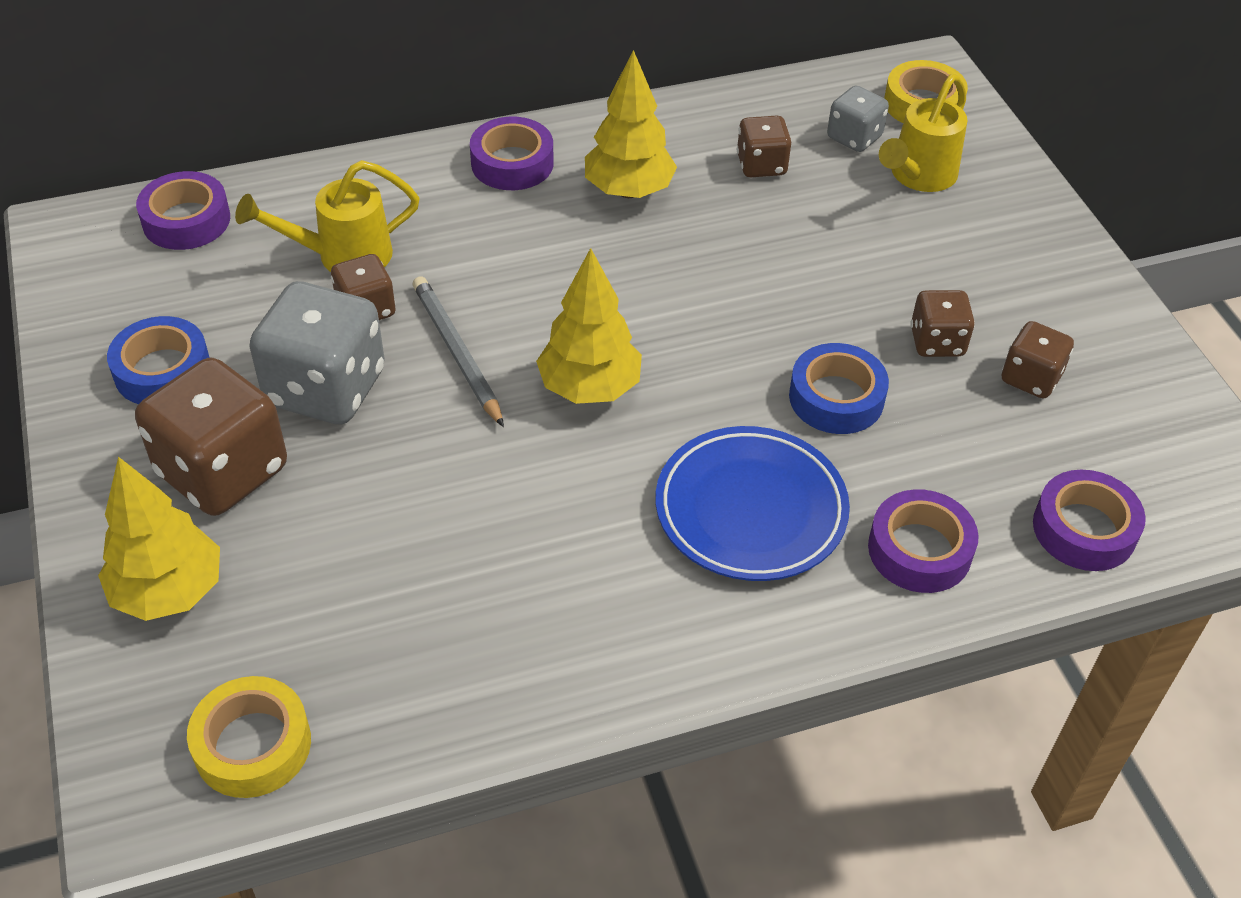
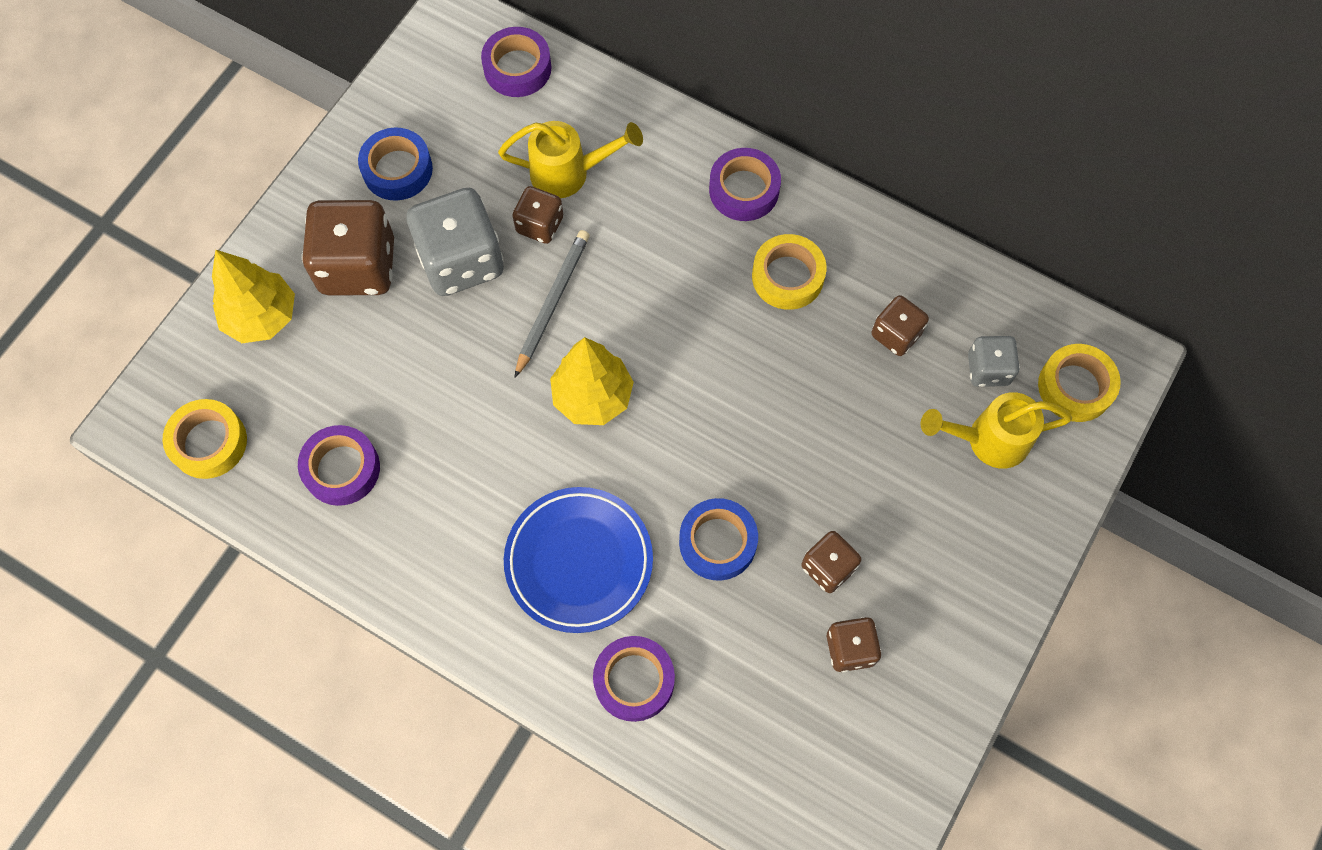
camera: 50 degrees right, 20 degrees up
yellow watering can [235,160,420,272] -> yellow watering can turned 150 degrees clockwise [498,121,643,198]
yellow tree [585,50,677,198] -> yellow tape [752,234,827,310]
purple tape [1033,470,1146,571] -> purple tape moved to [298,425,380,506]

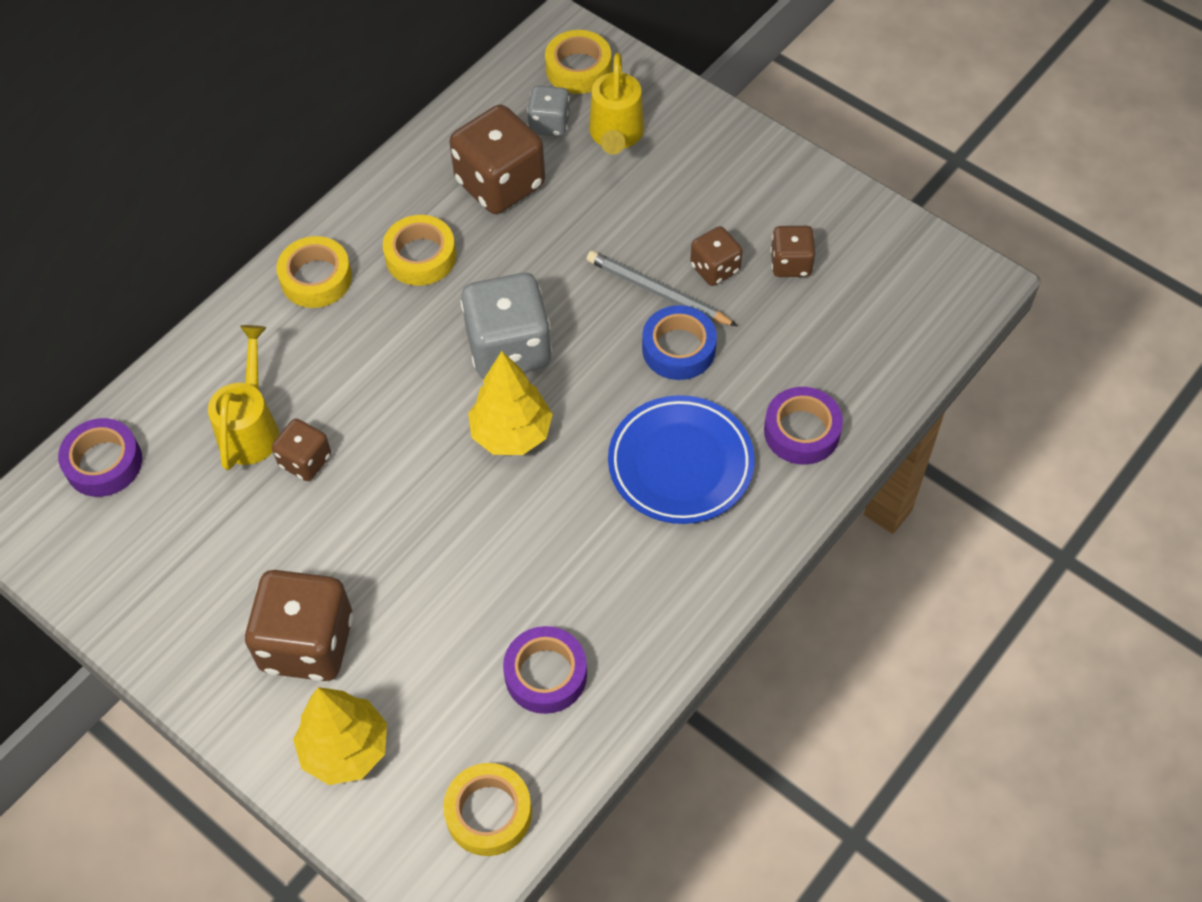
camera: 80 degrees left, 10 degrees down
blue tape [358,127,433,201] -> none
grey dice [406,188,504,296] -> grey dice moved to [460,273,552,379]
grey pencil [514,230,590,378] -> grey pencil moved to [587,251,737,326]
purple tape [709,148,781,221] -> yellow tape [276,236,352,308]
brown dice [872,295,929,356] -> brown dice [449,105,545,214], size x1.86

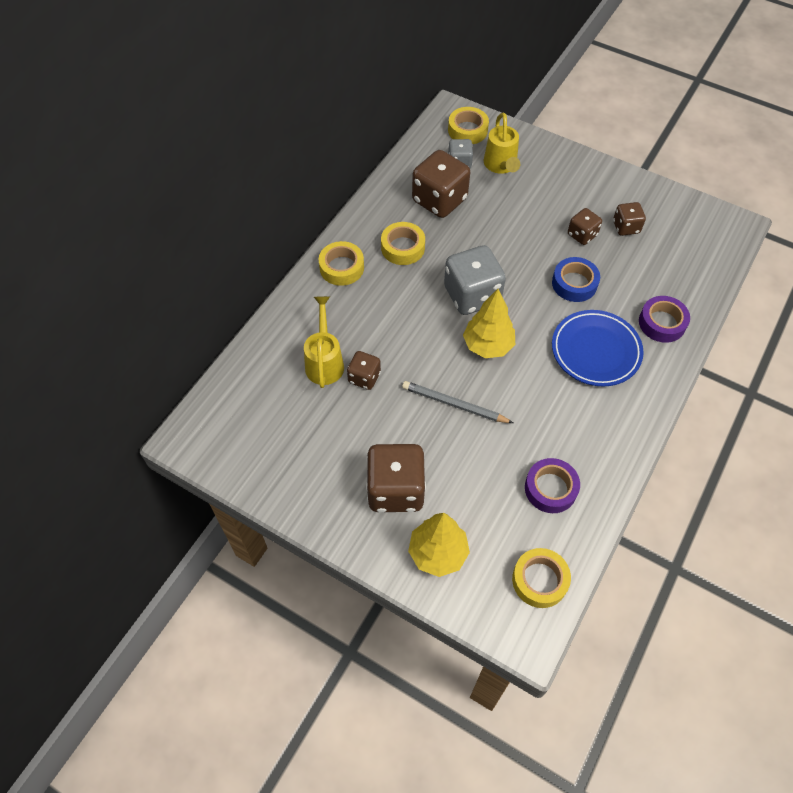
camera: 10 degrees left, 0 degrees up
purple tape [58,418,142,497] -> none
grey pencil [587,251,737,326] -> grey pencil moved to [402,381,513,423]

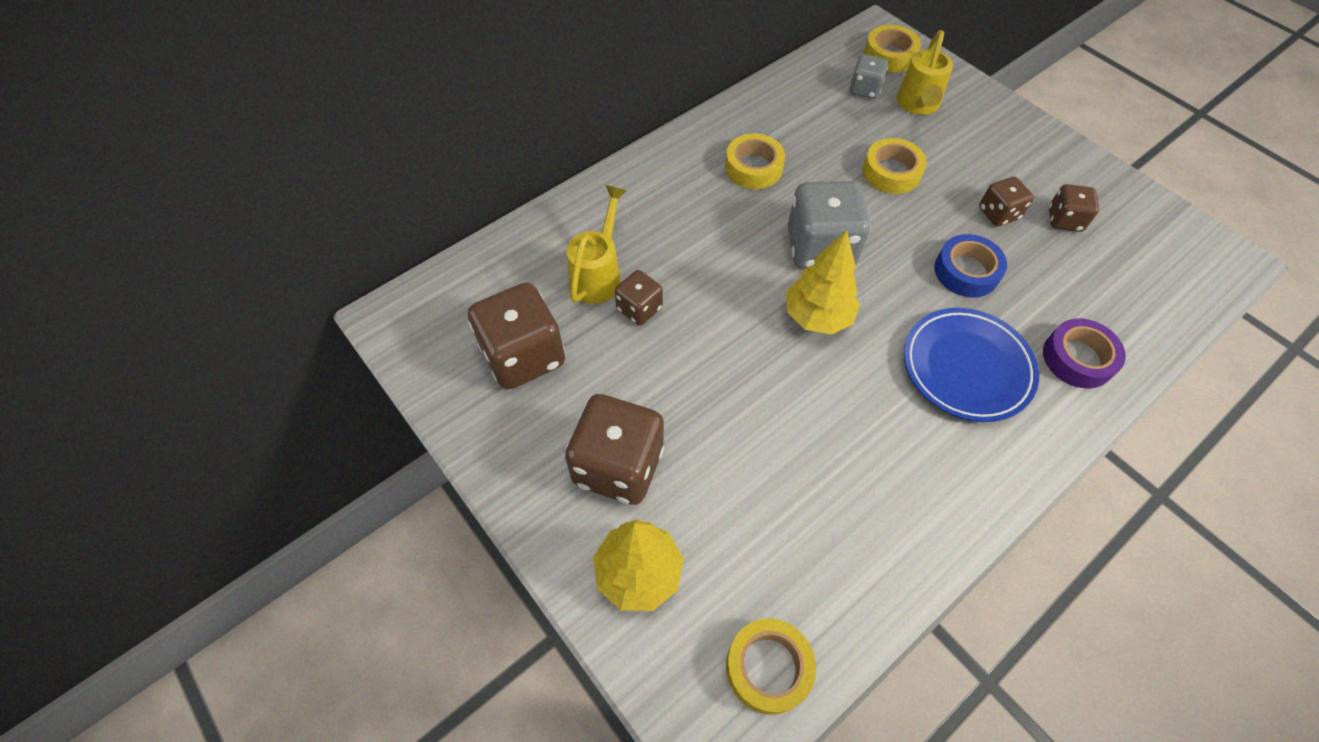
camera: 20 degrees right, 0 degrees up
yellow tape [319,241,364,286] -> yellow tape moved to [863,138,927,194]
grey pencil [402,381,513,423] -> none
brown dice [412,150,470,218] -> brown dice moved to [468,282,565,389]
purple tape [525,458,580,513] -> none

